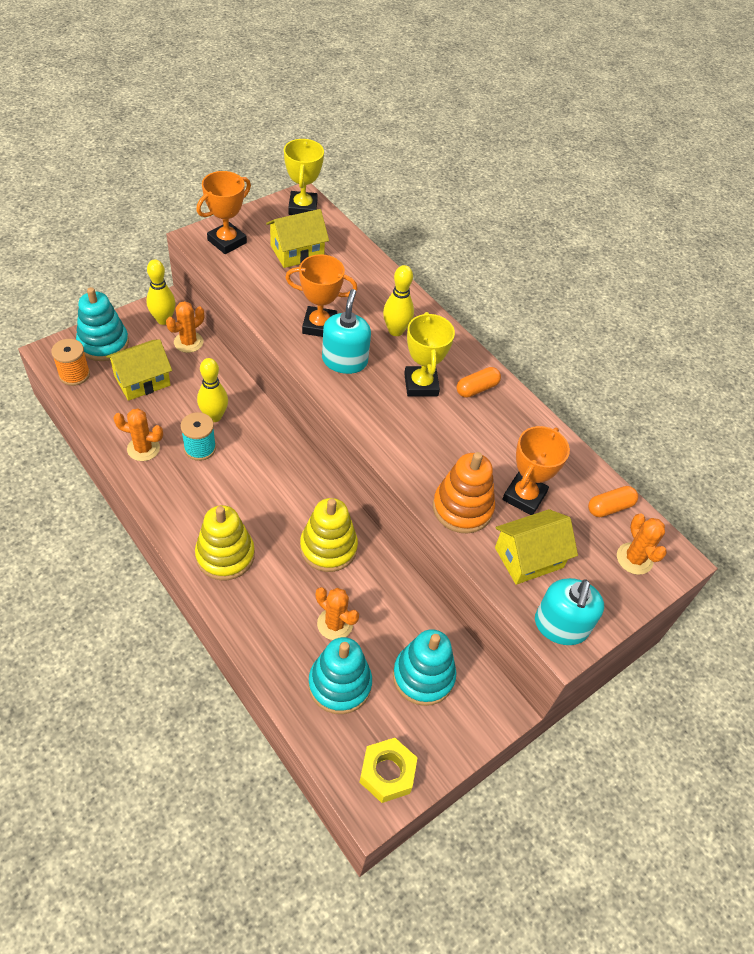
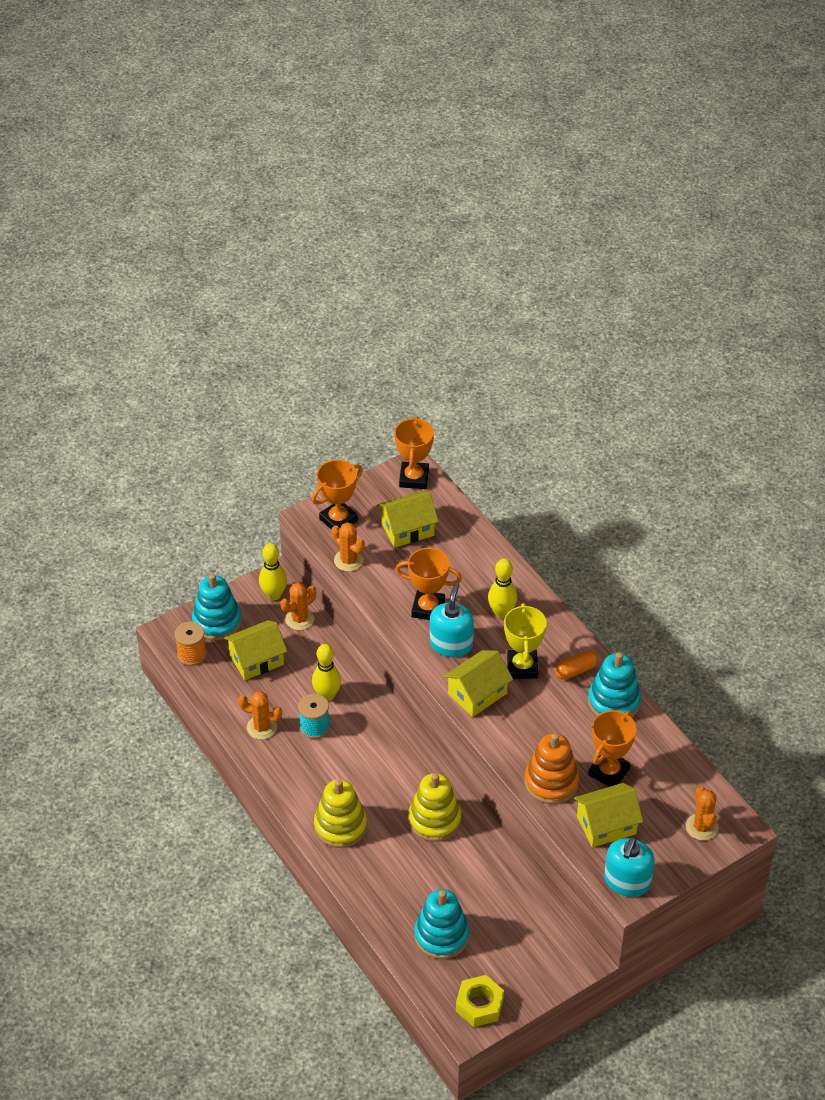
camera: 10 degrees right, 5 degrees down
yellow trophy [284,139,324,215] -> orange trophy [394,417,434,489]
orange cactus [316,587,359,640] -> orange cactus moved to [331,522,365,572]
turquoise stacking toy [393,629,456,706] -> turquoise stacking toy moved to [588,652,641,716]
orange capsule [588,486,638,517] -> none
none -> yellow house [443,650,513,717]

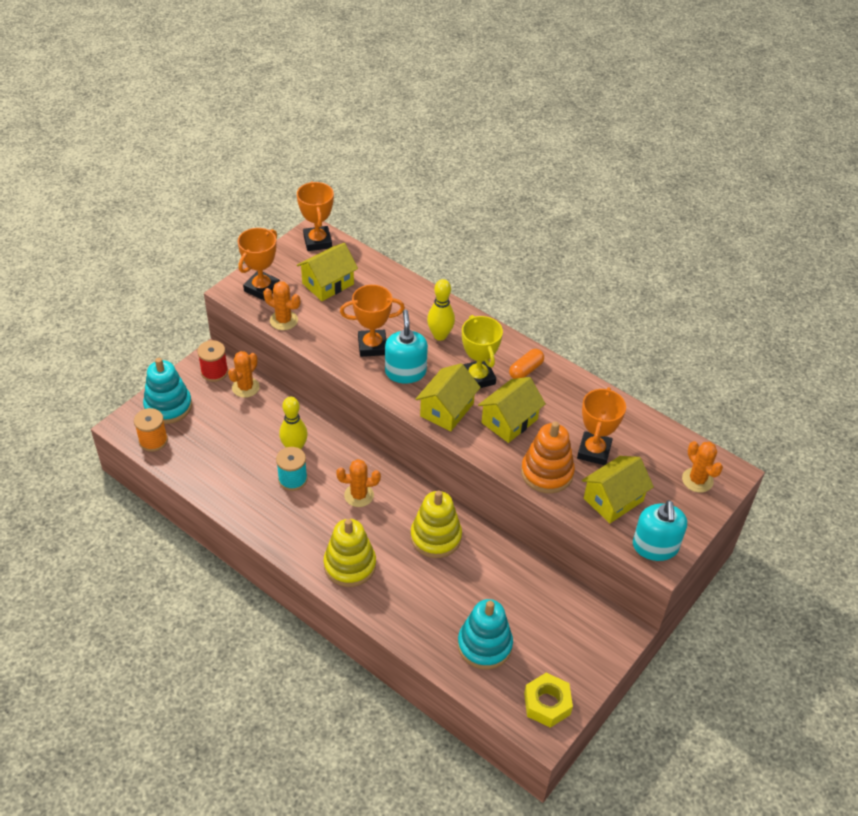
camera: 20 degrees left, 0 degrees up
yellow house [224,620,287,680] -> yellow house moved to [478,377,546,443]
orange cactus [238,691,282,740] -> orange cactus moved to [336,459,381,507]
yellow bowling pin [259,543,287,601] -> red spool [197,340,228,382]
turquoise stacking toy [588,652,641,716] -> none

